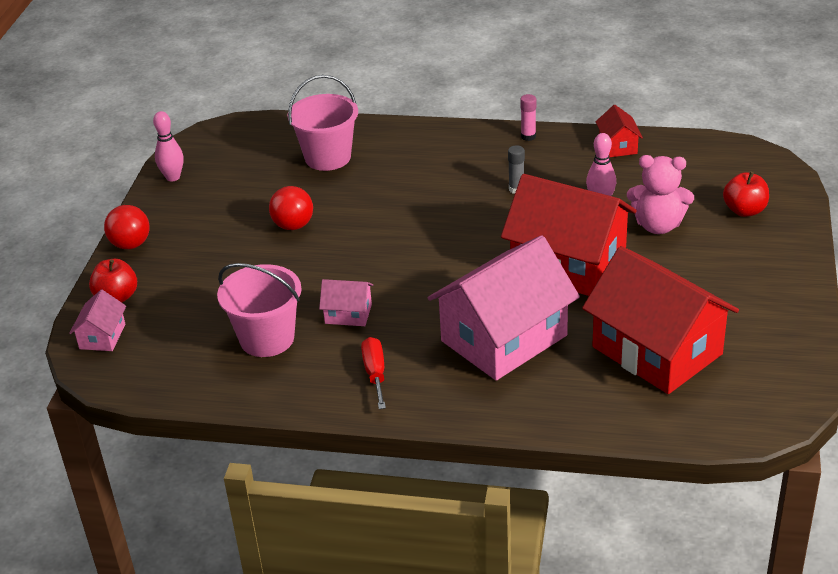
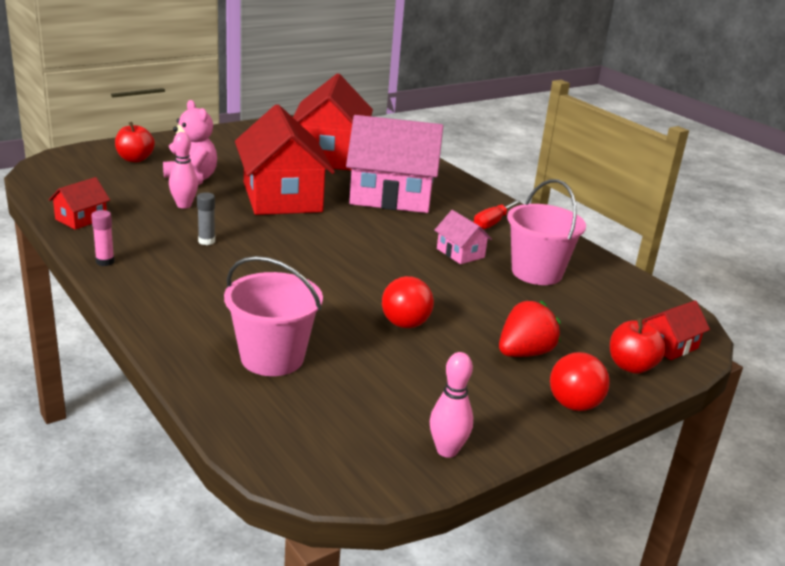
camera: 140 degrees left, 10 degrees down
pink house [69,290,126,351] -> red house [642,300,710,360]
none -> red strawberry [499,301,560,357]

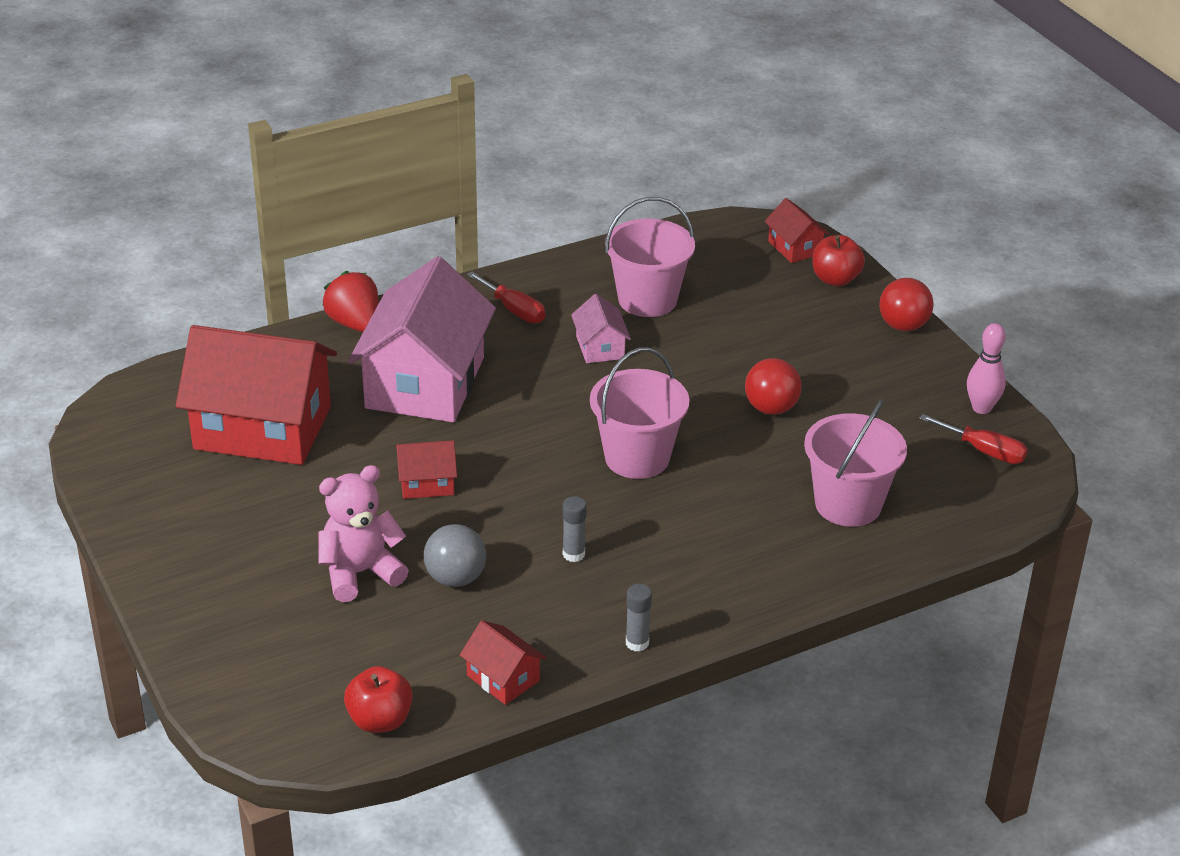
camera: 80 degrees left, 10 degrees up
pink glue stick [91,210,114,266] -> grey glue stick [626,584,652,652]
red apple [115,122,155,162] -> red apple moved to [344,666,413,733]
pink bowling pin [169,132,198,208] -> grey ball [424,524,486,587]
red house [235,104,335,215] -> red house [396,440,457,499], size x0.44
pink house [434,210,492,264] -> pink house turned 75 degrees counterclockwise [571,294,631,363]
red strawberry [499,301,560,357] -> red strawberry moved to [322,271,379,332]
none -> pink bucket [590,347,689,479]
none -> red screwdriver [919,414,1028,464]

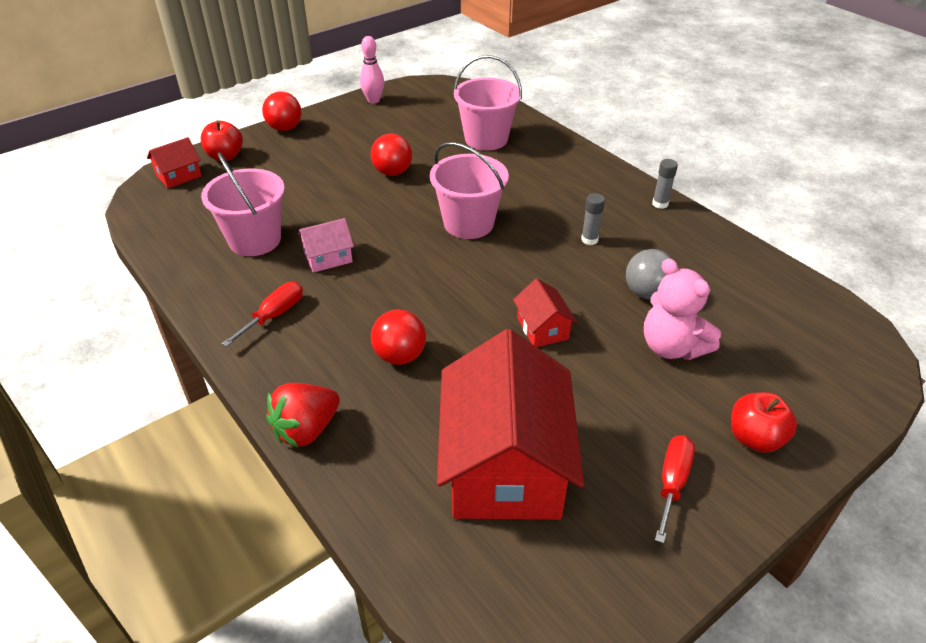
camera: 100 degrees left, 5 degrees up
red apple [344,666,413,733] -> red apple moved to [731,392,797,453]
pink house [348,256,496,422] -> red ball [371,309,426,365]
red house [460,621,546,705] -> none
red screwdriver [919,414,1028,464] -> red screwdriver moved to [655,435,695,543]

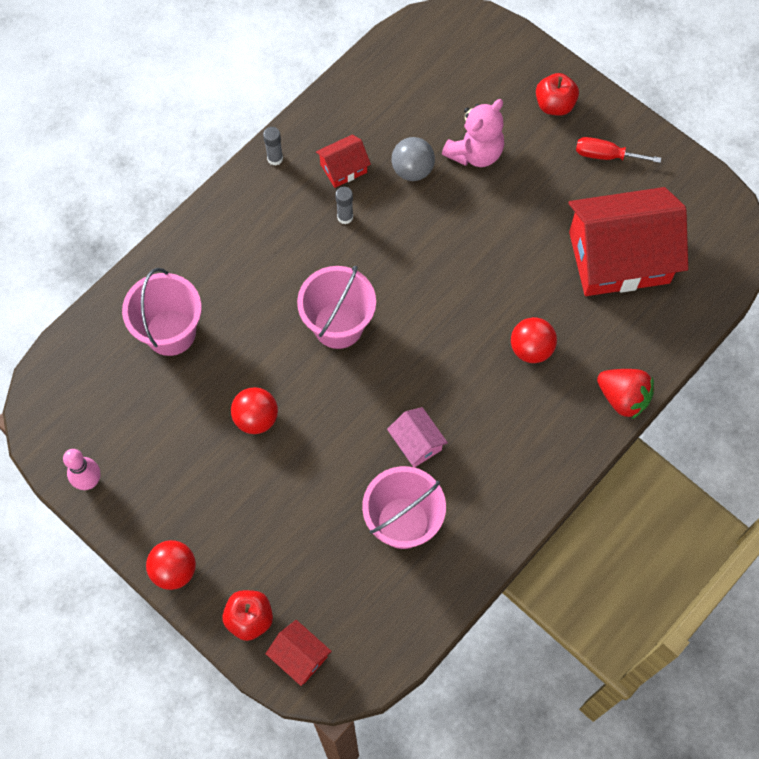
camera: 100 degrees left, 25 degrees up
red screwdriver [221,282,303,347] -> none
red house [513,278,577,347] -> red house moved to [316,134,371,188]

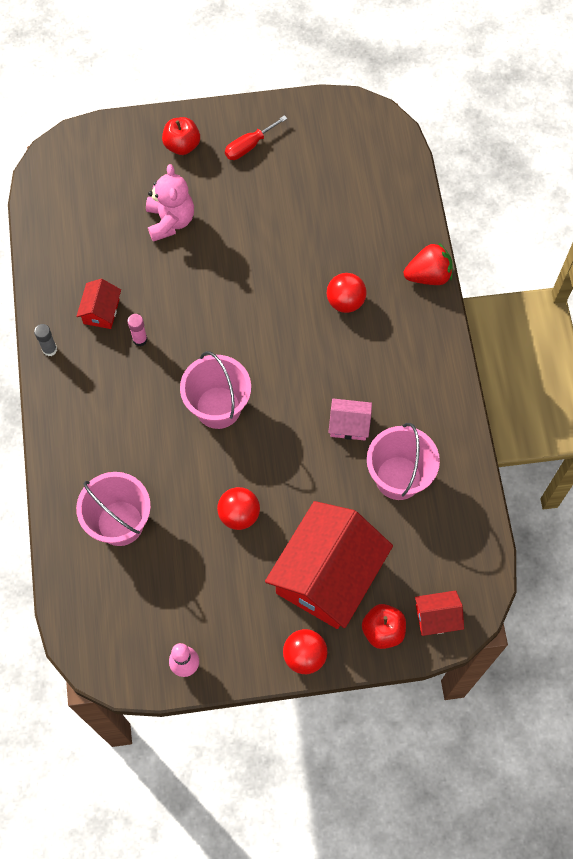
camera: 50 degrees left, 0 degrees up
grey glue stick [335,187,353,224] -> pink glue stick [127,314,147,346]
grey ball [392,137,435,181] -> none
red house [568,187,688,296] -> red house moved to [265,501,393,629]

